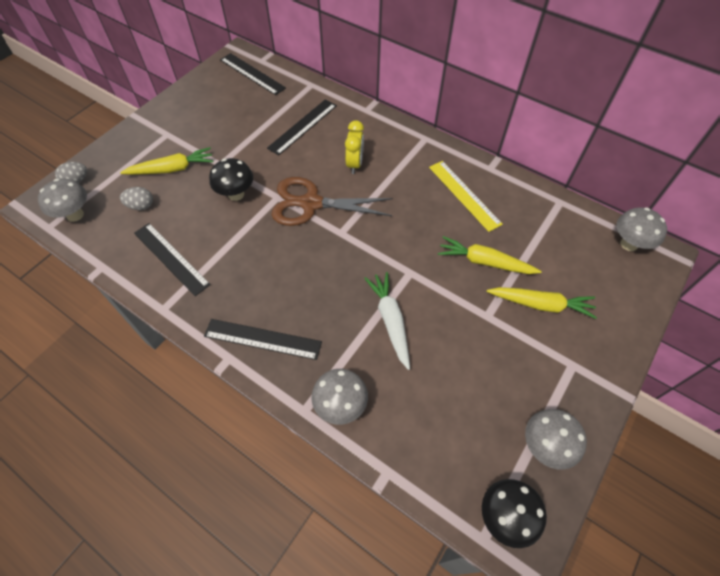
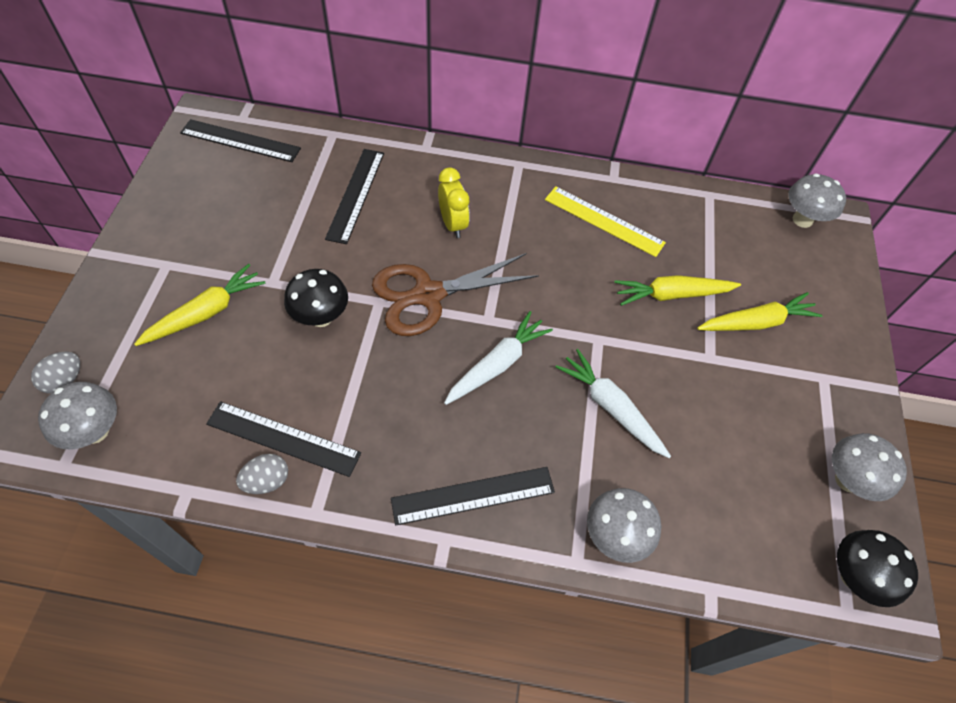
camera: 30 degrees left, 0 degrees up
grey egg [120,187,153,210] -> grey egg moved to [236,454,288,494]
none -> white carrot [444,311,553,405]

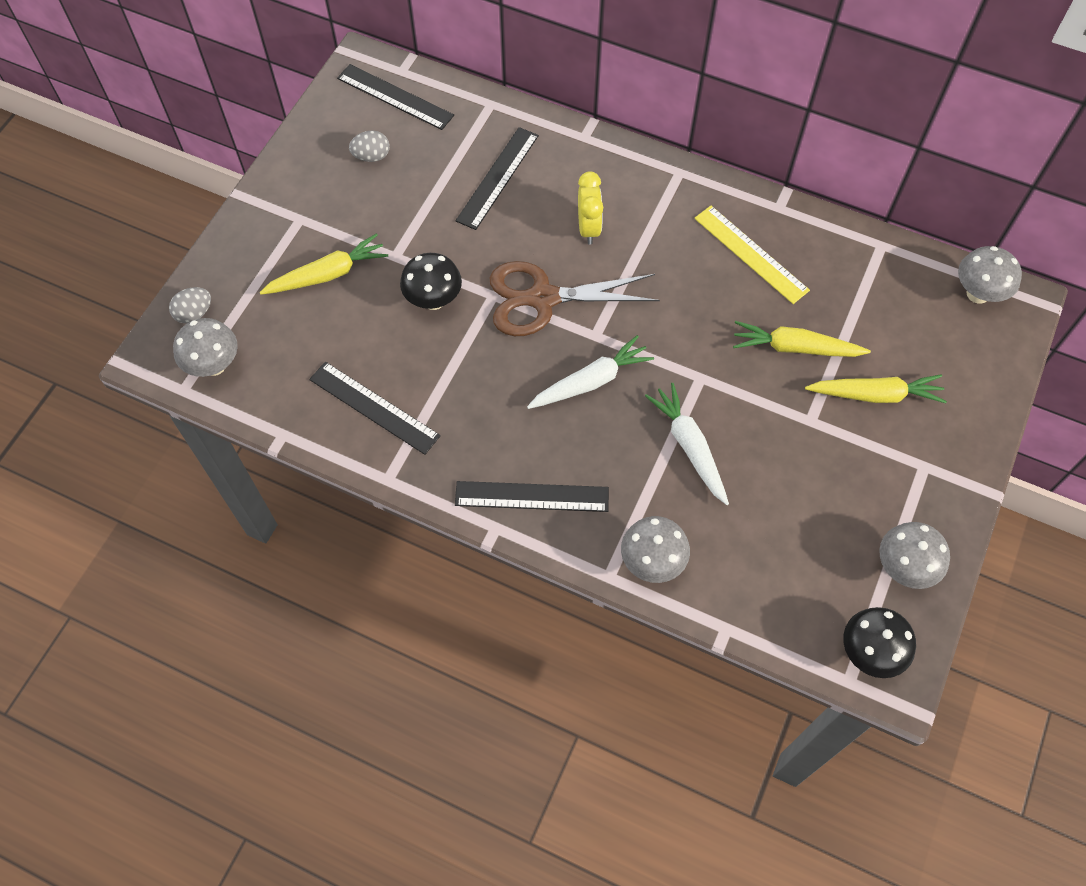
camera: 20 degrees right, 5 degrees up
grey egg [236,454,288,494] -> grey egg moved to [349,131,390,162]

